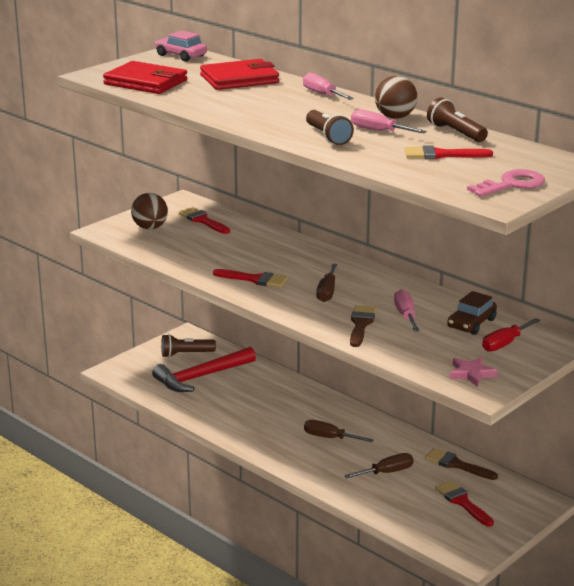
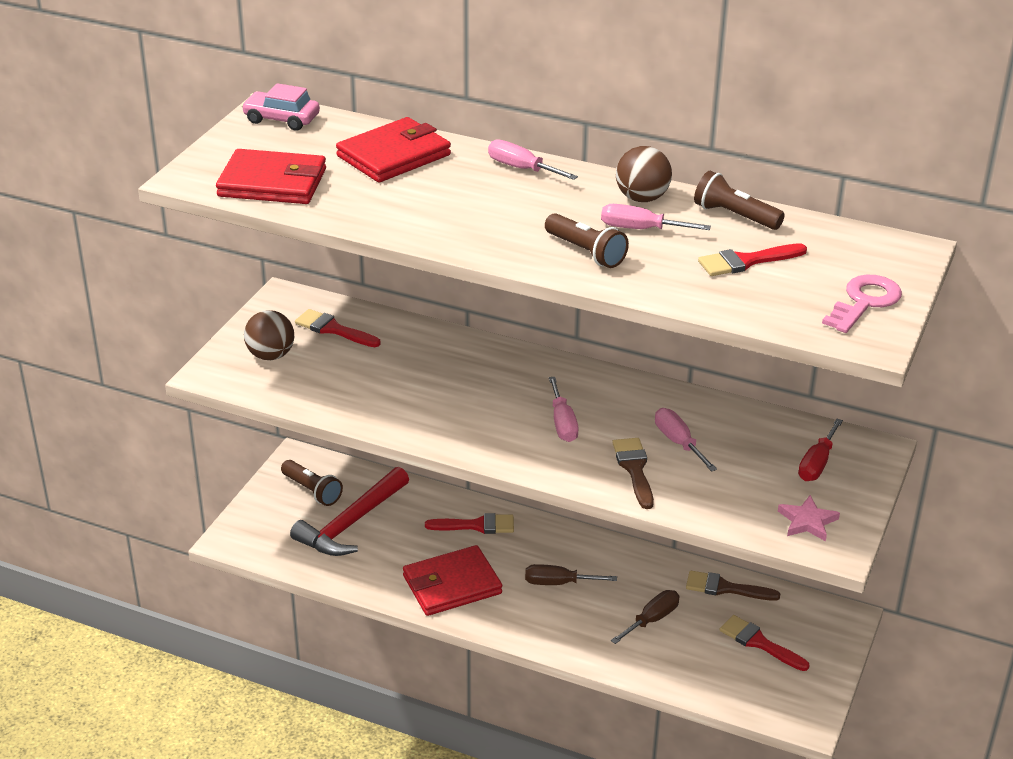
camera: 20 degrees left, 10 degrees up
brown flashlight [161,334,216,358] -> brown flashlight turned 105 degrees counterclockwise [281,460,343,506]
red brush [213,269,288,288] -> red brush moved to [425,513,514,534]
brown screwdriver [316,264,337,302] -> pink screwdriver [549,377,579,442]
brown car [447,291,497,335] -> none
none -> red wallet [403,545,502,616]

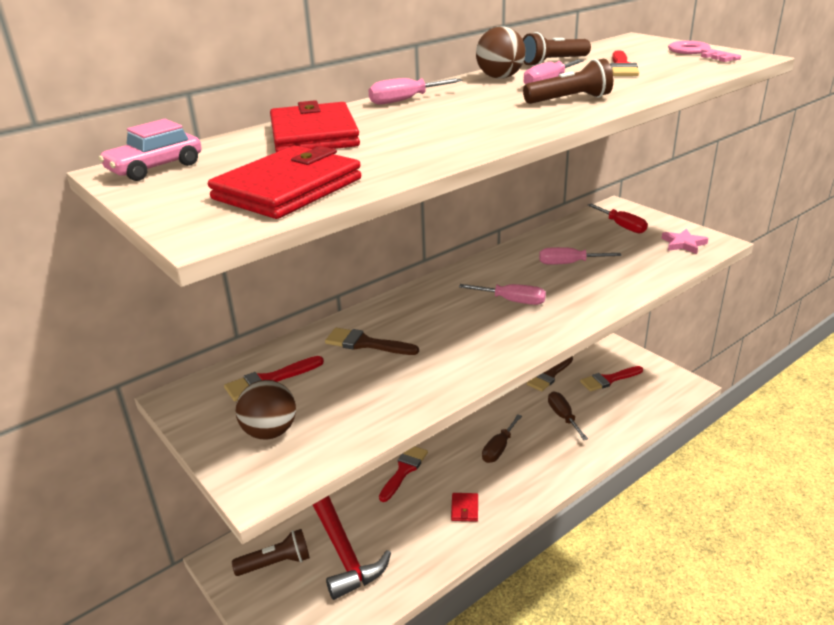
camera: 60 degrees left, 5 degrees down
red wallet [403,545,502,616] -> red wallet [451,493,478,522], size x0.45
brown brush [612,438,654,509] -> brown brush moved to [325,328,419,355]

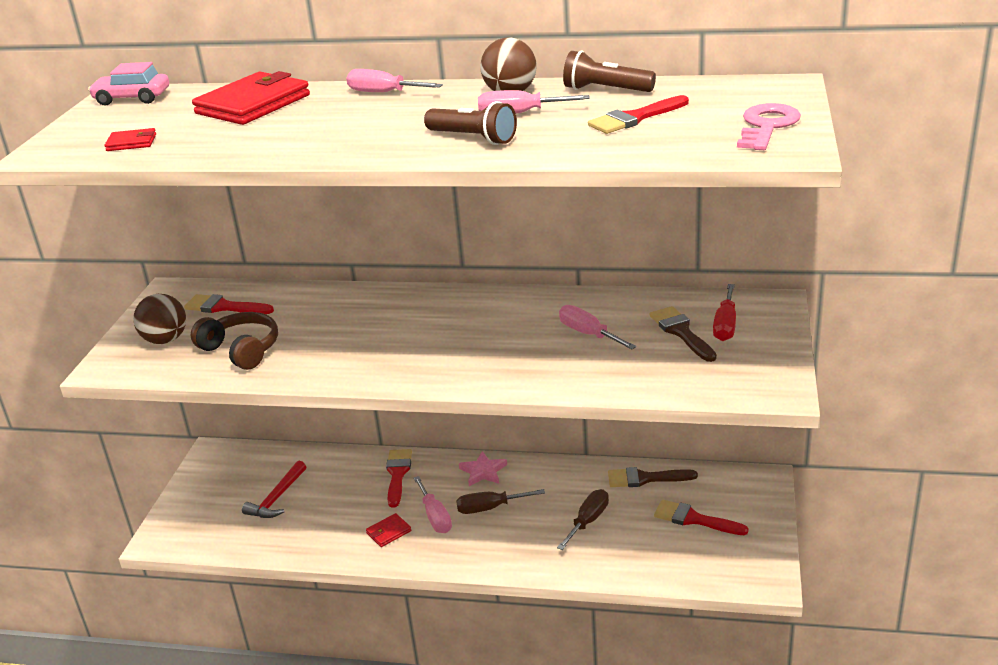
camera: 50 degrees right, 0 degrees up
red wallet [208,145,361,219] -> red wallet [104,128,156,151], size x0.45
brown flashlight [232,529,310,576] -> none
red hammer [313,496,391,600] -> red hammer [242,461,306,518], size x0.61
brown brush [325,328,419,355] -> brown brush moved to [650,306,717,362]
red brush [379,446,428,502] -> red brush turned 75 degrees counterclockwise [386,449,412,508]
pink screwdriver [459,284,546,305] -> pink screwdriver moved to [414,476,452,533]
pink star [661,229,708,254] -> pink star moved to [459,451,507,486]
none -> brown headphones [191,312,278,370]

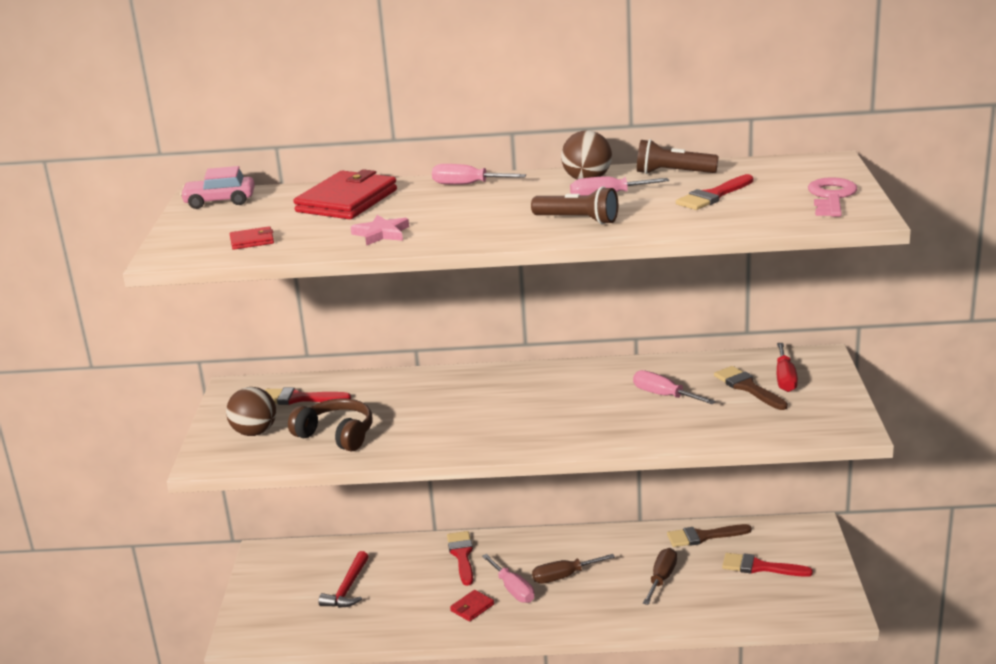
camera: 10 degrees left, 5 degrees down
pink star [459,451,507,486] -> pink star moved to [351,215,409,246]

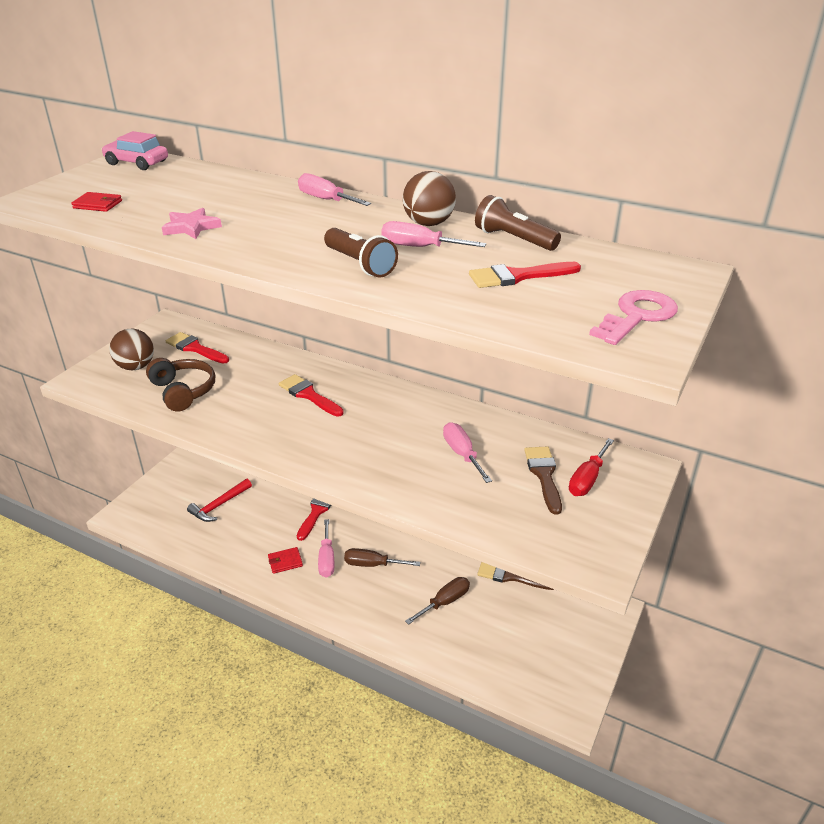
camera: 25 degrees right, 10 degrees up
red wallet [294,169,397,219] -> none
red brush [722,553,813,577] -> red brush moved to [279,374,344,417]

